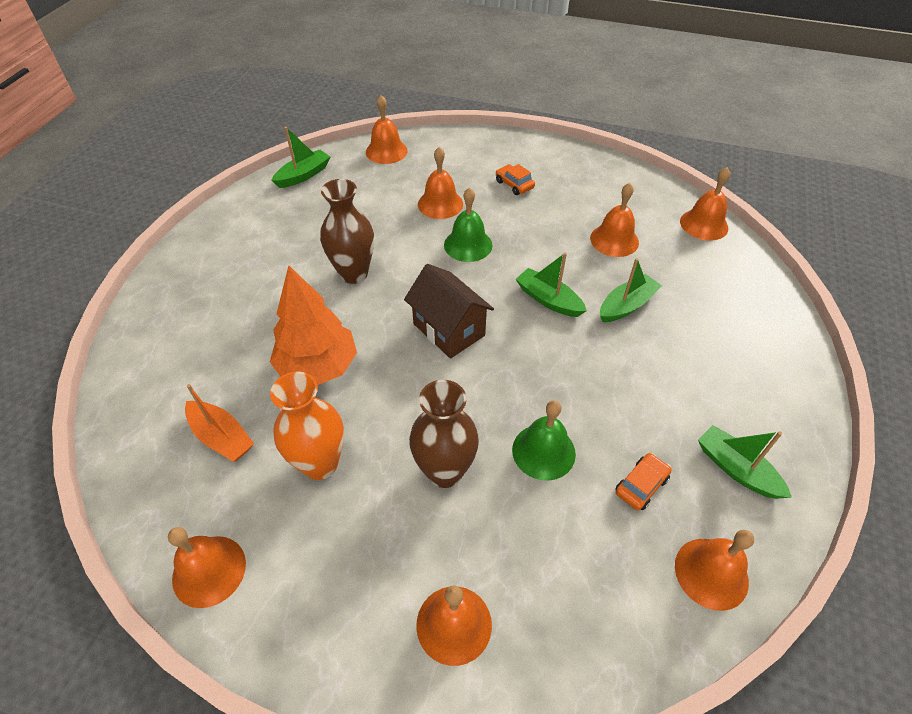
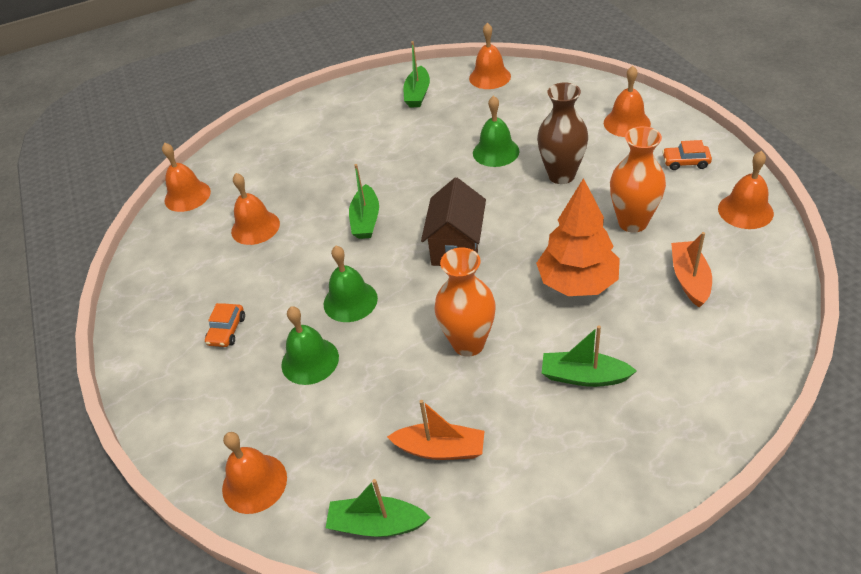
camera: 125 degrees left, 5 degrees down
brown vase [320,179,374,284] -> orange vase [434,247,496,357]
orange bell [418,147,463,219] -> green bell [281,306,339,385]
green boat [600,258,662,322] -> green boat moved to [542,326,637,387]
orange car [615,453,672,510] -> orange car moved to [662,140,712,170]
none -> orange boat [387,400,484,460]

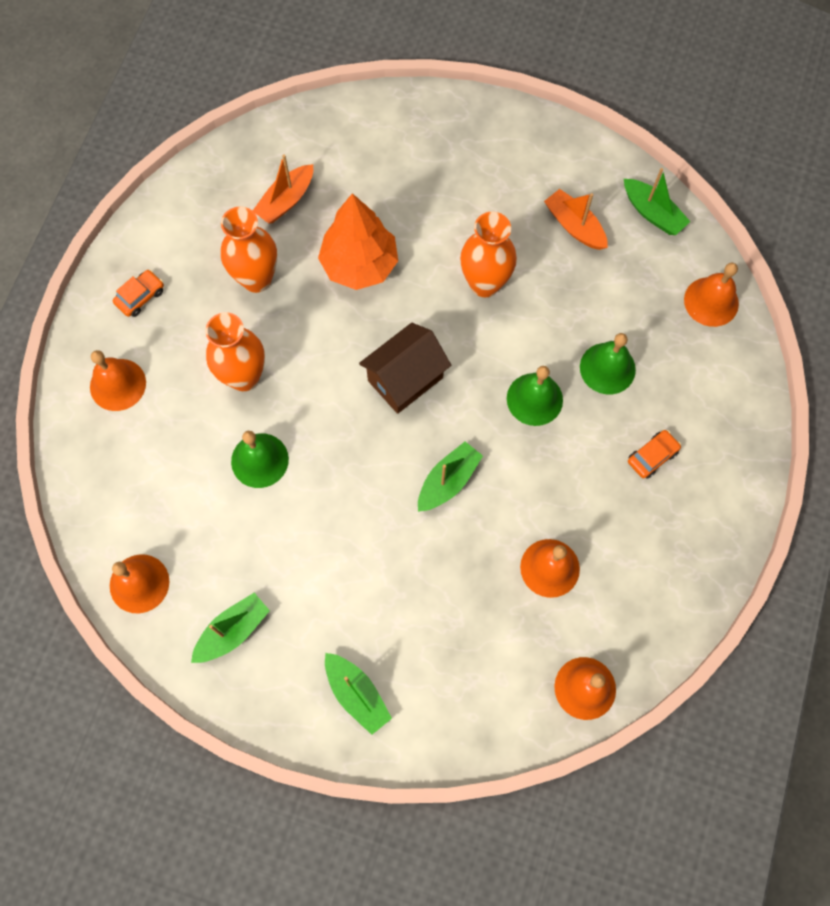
camera: 145 degrees left, 25 degrees up
brown vase [537,83,588,184] -> orange vase [205,312,265,391]
green boat [542,326,637,387] -> green boat moved to [325,653,392,735]
orange car [662,140,712,170] -> orange car turned 90 degrees counterclockwise [113,270,164,317]
orange bell [718,151,774,229] -> none

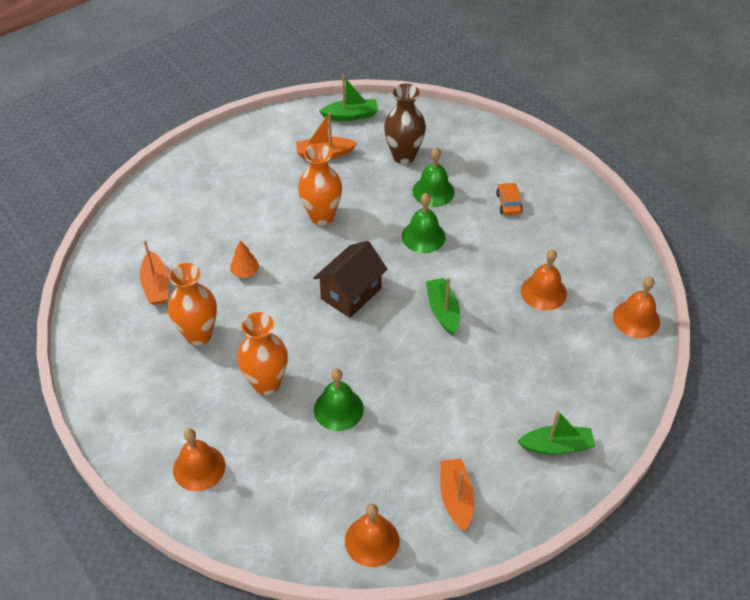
camera: 55 degrees left, 20 degrees down
orange car [113,270,164,317] -> none
green boat [191,593,270,663] -> orange boat [440,458,474,531]
orange tree [318,193,398,290] -> orange tree [230,240,259,278], size x0.44
brown house [359,323,451,414] -> brown house turned 45 degrees clockwise [314,241,388,318]
orange bell [684,263,739,327] -> none
none -> brown vase [384,84,426,164]

